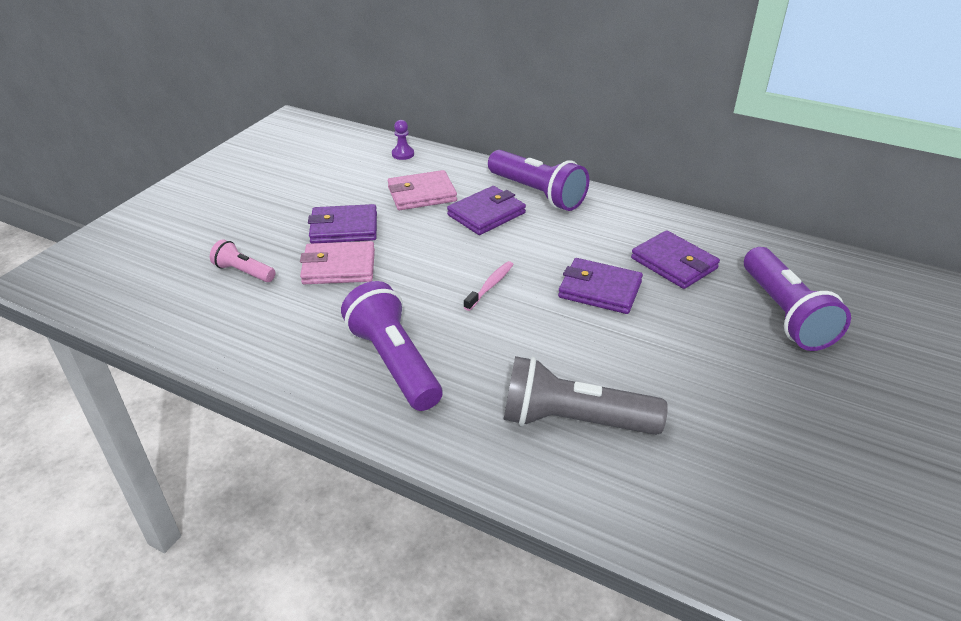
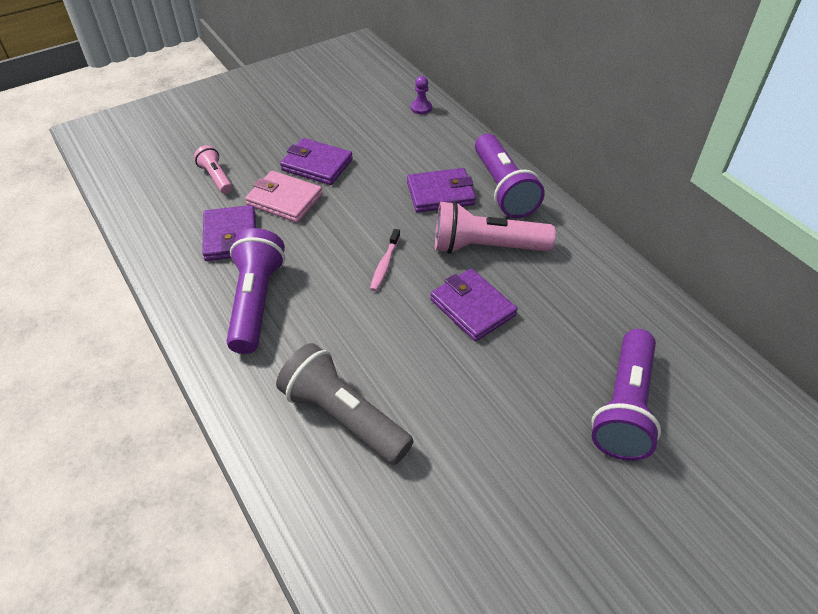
camera: 30 degrees right, 10 degrees up
pink wallet [388,170,457,210] -> none
pink toothbrush [464,261,514,311] -> pink toothbrush turned 135 degrees clockwise [370,229,400,291]
purple wallet [631,230,720,289] -> purple wallet moved to [202,205,256,261]
none -> pink flashlight [435,201,556,254]

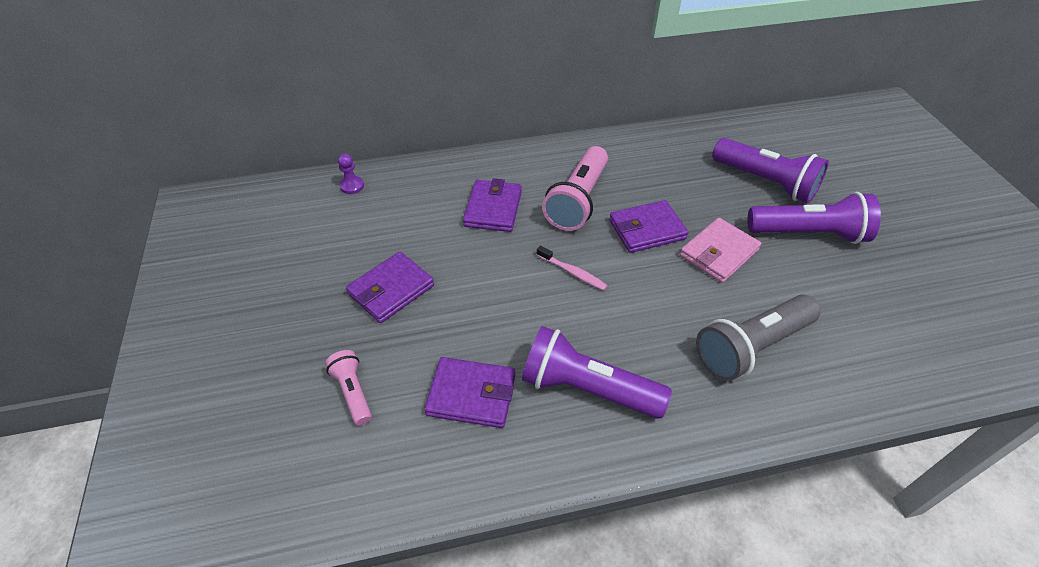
camera: 70 degrees left, 0 degrees up
pink flashlight [194,145,233,194] -> pink flashlight turned 75 degrees clockwise [325,350,372,426]
pink wallet [245,171,323,223] -> pink wallet moved to [680,218,761,283]
purple flashlight [475,134,545,218] -> purple flashlight moved to [748,192,881,244]

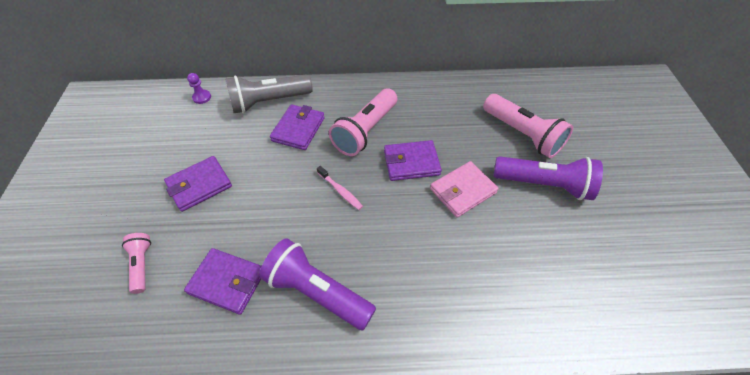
camera: 10 degrees right, 5 degrees up
grey flashlight [696,294,821,381] -> grey flashlight moved to [225,74,313,113]
purple flashlight [712,138,829,203] -> pink flashlight [483,94,573,158]

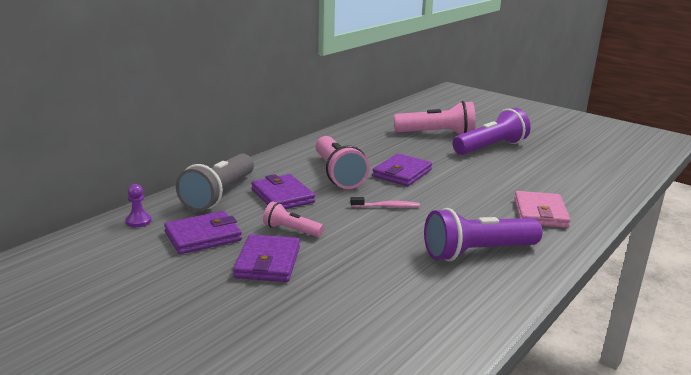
camera: 50 degrees left, 30 degrees down
pink flashlight [122,233,151,294] -> pink flashlight moved to [263,201,324,237]
purple wallet [184,248,262,315] -> purple wallet moved to [164,211,242,254]
pink wallet [430,161,499,218] -> pink wallet moved to [514,191,571,228]

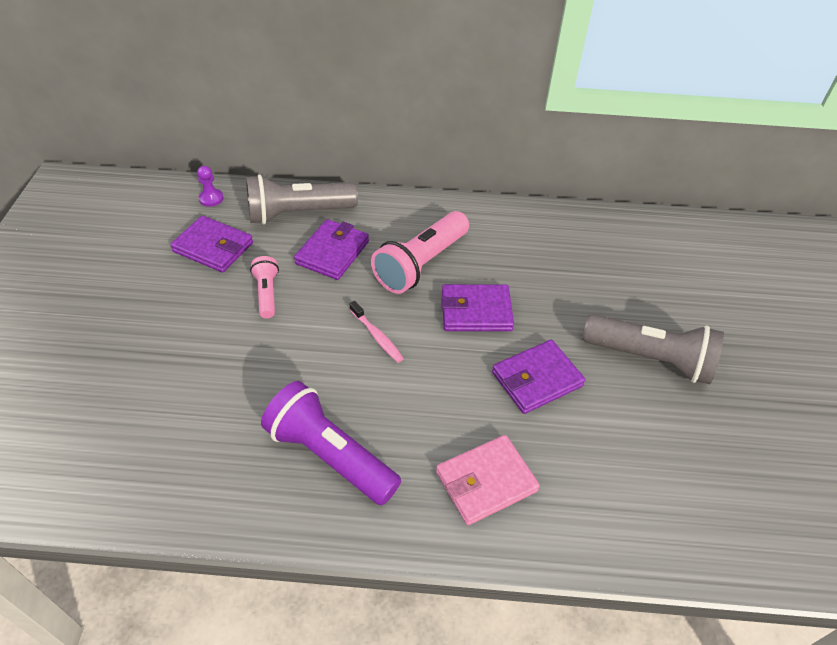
camera: 55 degrees right, 25 degrees up
purple wallet [233,234,300,282] -> purple wallet moved to [492,340,585,414]
pink flashlight [394,101,476,134] -> none
purple flashlight [453,108,531,155] -> grey flashlight [582,314,724,384]

